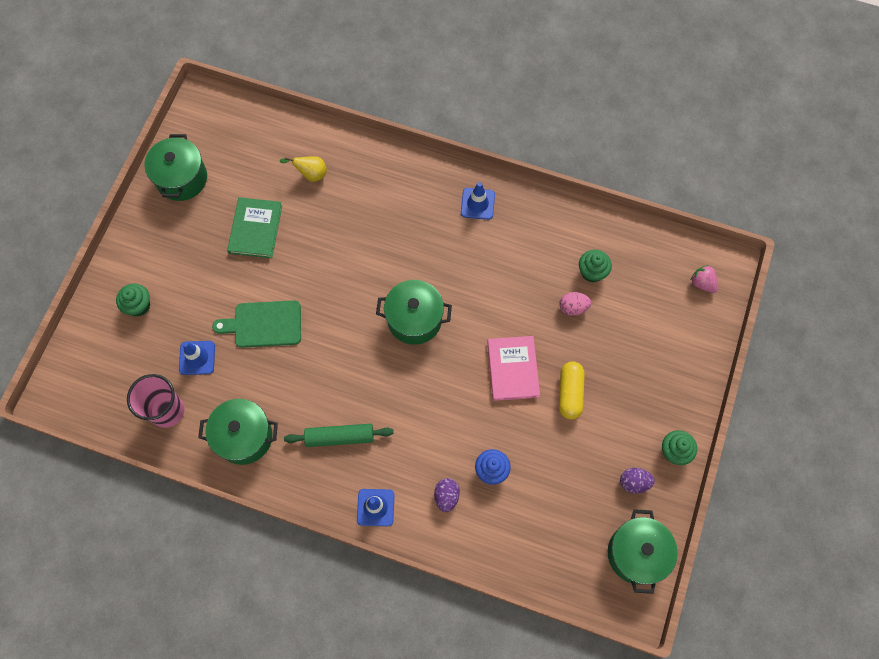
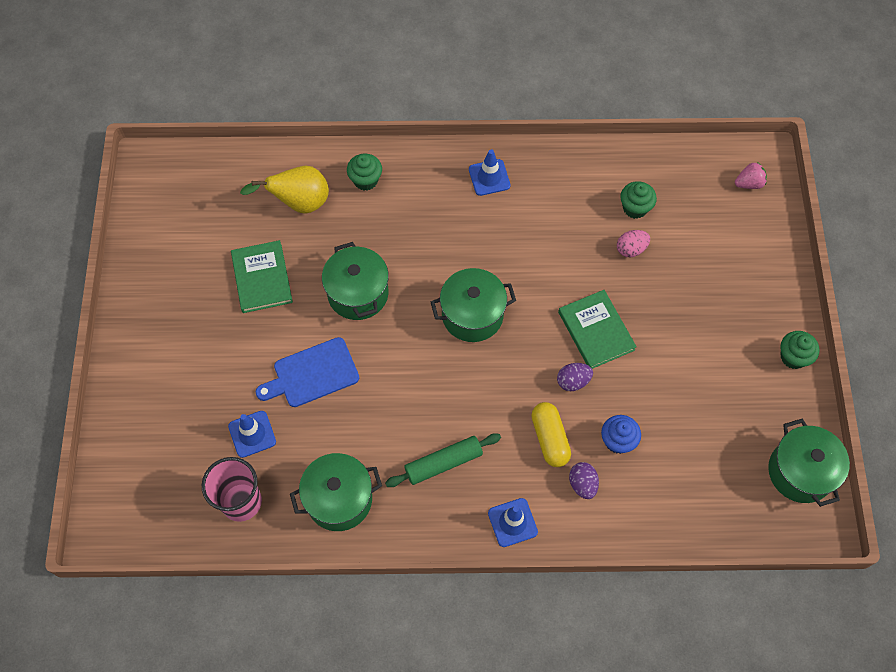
camera: 20 degrees left, 5 degrees down
green cupcake [116,284,150,316] -> green cupcake moved to [347,154,382,191]
green pot [144,134,207,201] -> green pot moved to [322,242,389,320]
green cutting board [212,300,301,348] -> blue cutting board [256,337,359,407]
yellow pear [280,156,327,182] -> yellow pear [240,166,329,214], size x1.64
pink book [487,336,540,401] -> green book [558,290,637,369]
yellow capsule [559,361,585,420] -> yellow capsule moved to [531,402,571,467]
purple egg [620,468,655,493] -> purple egg moved to [557,363,593,391]
pink strawberry [691,265,718,293] -> pink strawberry turned 135 degrees clockwise [735,162,767,189]

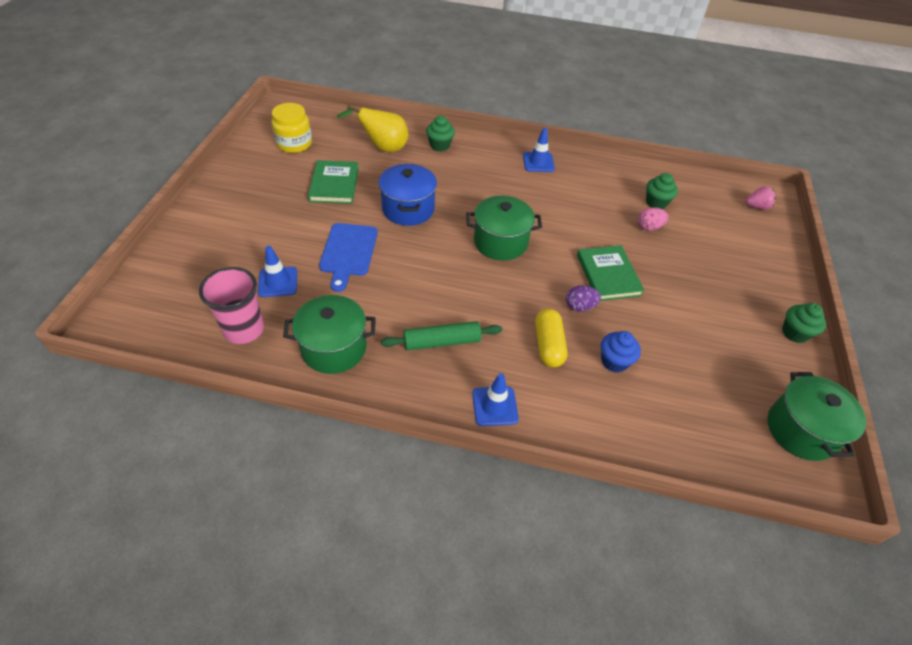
camera: 10 degrees right, 15 degrees down
blue cutting board [256,337,359,407] -> blue cutting board turned 75 degrees counterclockwise [319,223,378,292]
green pot [322,242,389,320] -> blue pot [379,164,437,226]
purple egg [569,462,599,499] -> none
none -> yellow jar [271,103,312,153]

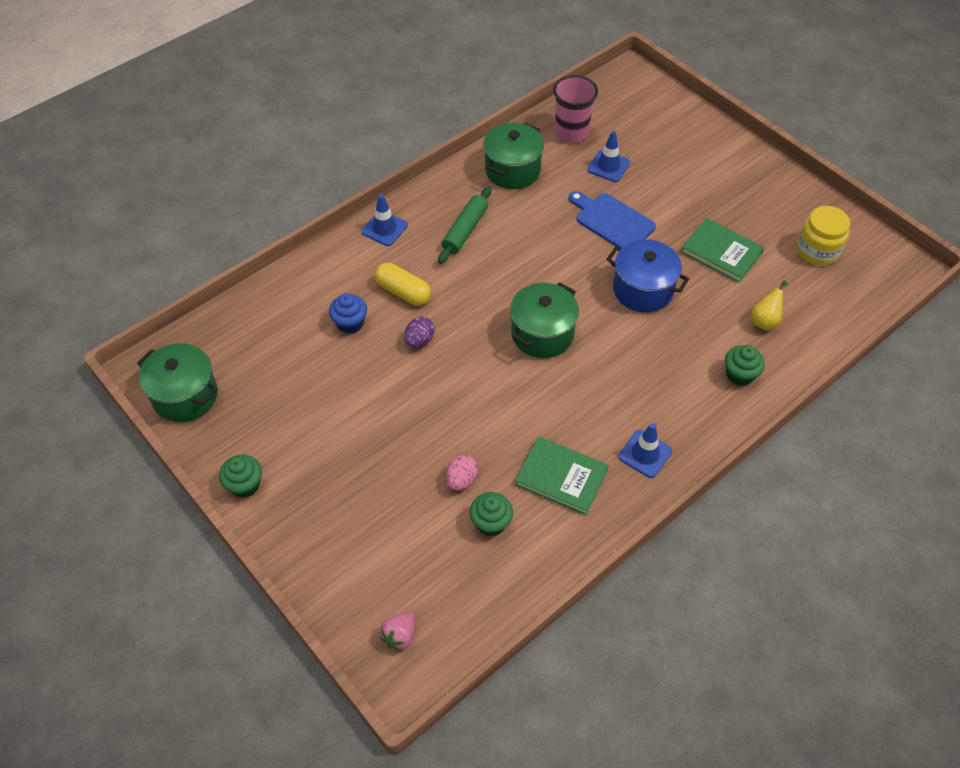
camera: 130 degrees right, 5 degrees up
yellow pear [337,105,409,152] -> yellow pear [751,281,789,331], size x0.61
green book [577,245,645,301] -> green book moved to [515,436,609,515]

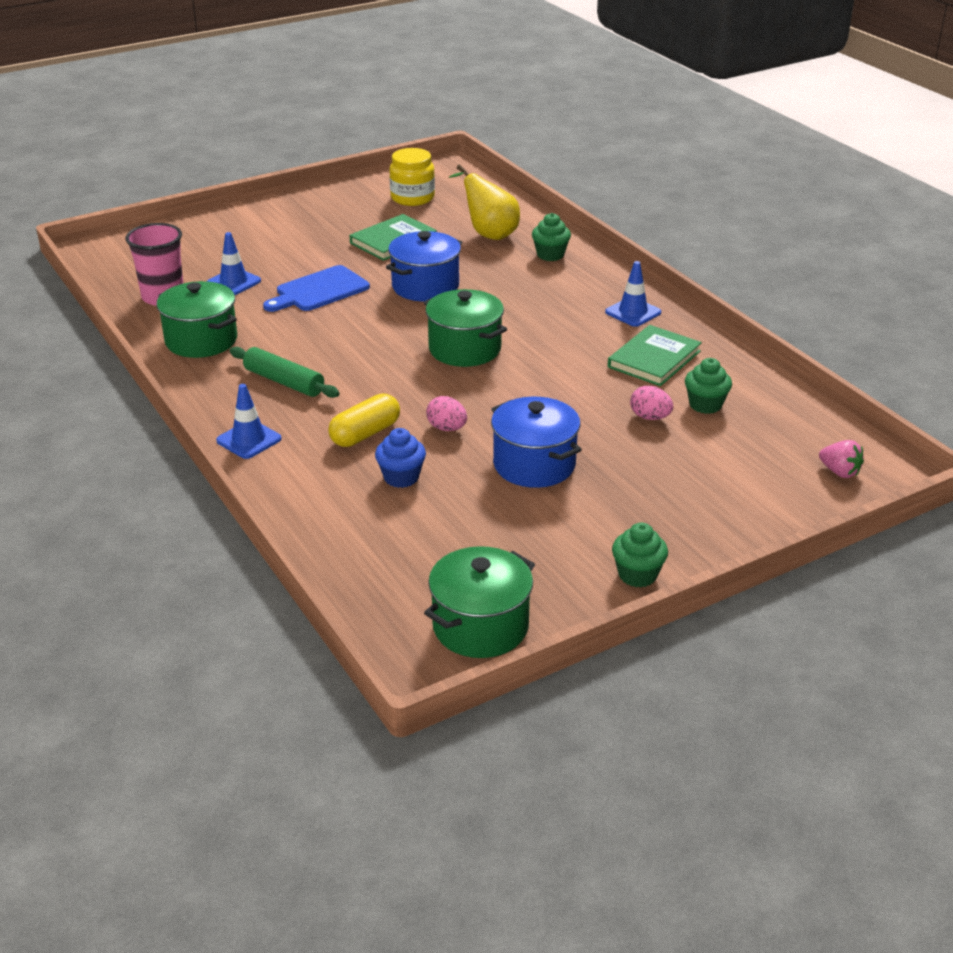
camera: 80 degrees left, 20 degrees down
purple egg [404,316,435,348] -> pink egg [426,396,467,431]
yellow pear [751,281,789,331] -> yellow pear [449,165,520,240], size x1.64
none -> blue pot [491,397,582,488]

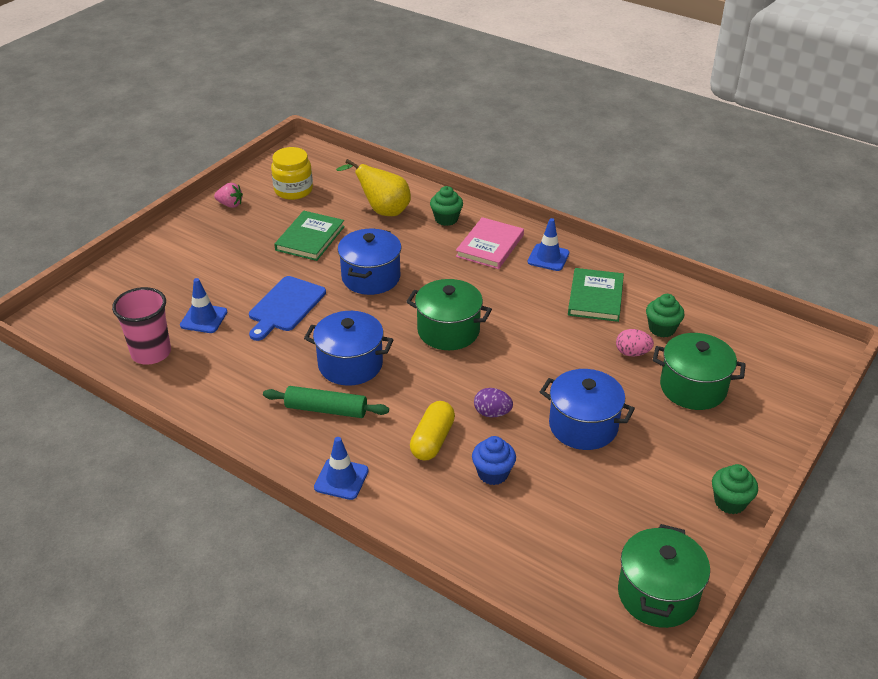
camera: 25 degrees left, 5 degrees up
green pot [157,281,237,358] -> green pot moved to [653,333,746,410]
pink egg [426,396,467,431] -> purple egg [474,388,513,417]
pink strawberry [819,440,864,478] -> pink strawberry moved to [214,183,243,208]
none -> blue pot [304,311,394,386]
none -> pink book [456,217,524,269]

